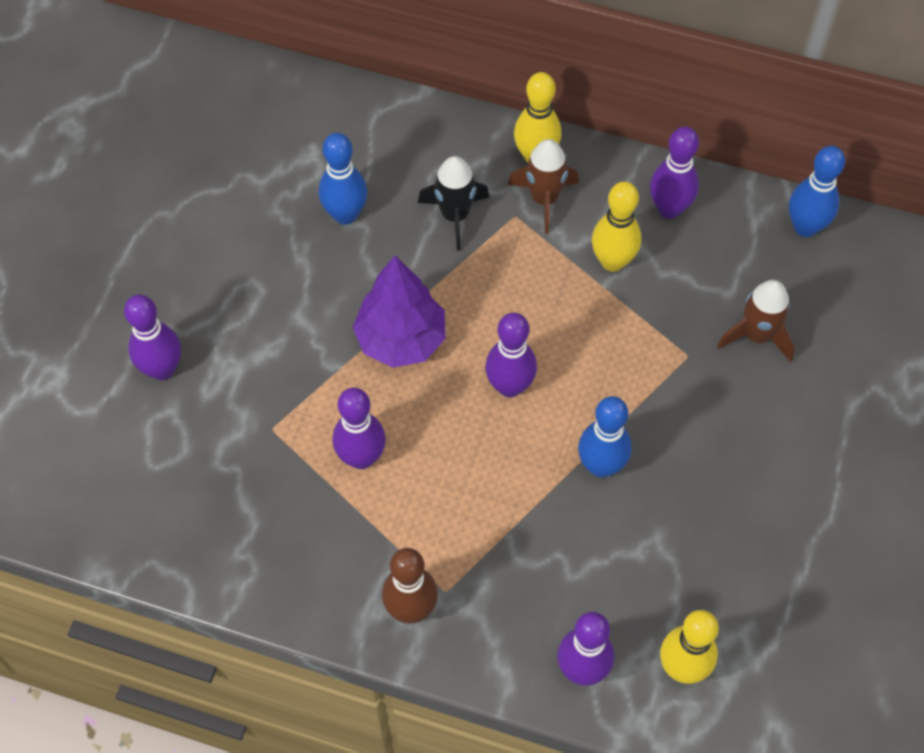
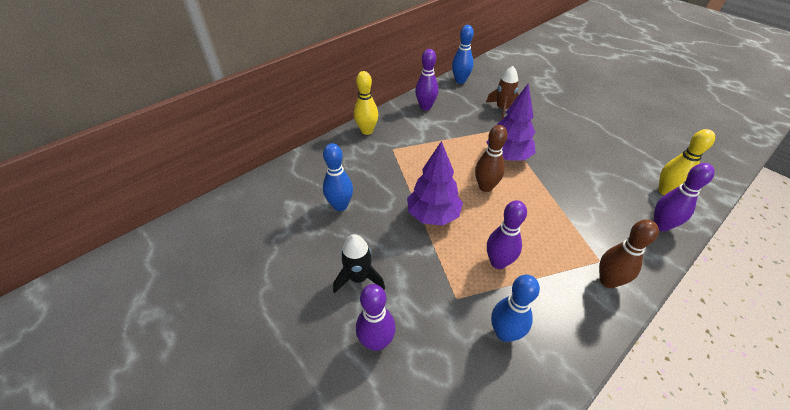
camera: 60 degrees left, 15 degrees down
black rocket [418,156,489,251] -> black rocket moved to [333,234,385,294]
purple bowling pin [485,312,537,397] -> brown bowling pin [475,125,508,192]
brown rocket [508,139,579,234] -> none
blue bowling pin [578,396,632,478] -> blue bowling pin moved to [491,275,540,342]
yellow bowling pin [592,181,641,272] -> none
none -> purple tree [486,83,536,160]

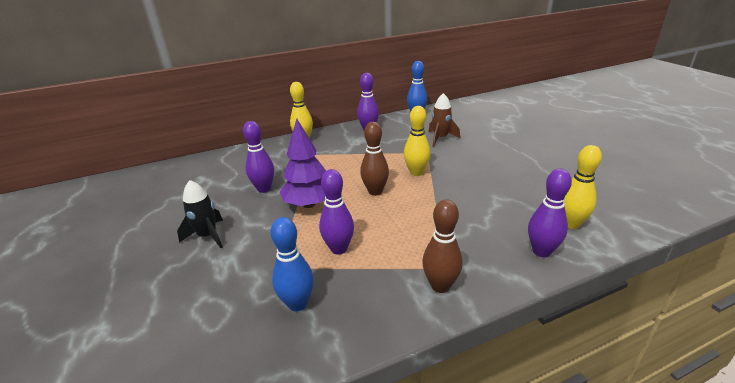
camera: 20 degrees right, 15 degrees down
blue bowling pin [323,143,353,211] -> none
purple bowling pin [356,284,396,351] -> purple bowling pin moved to [243,121,274,193]
purple tree [486,83,536,160] -> yellow bowling pin [404,106,431,176]

